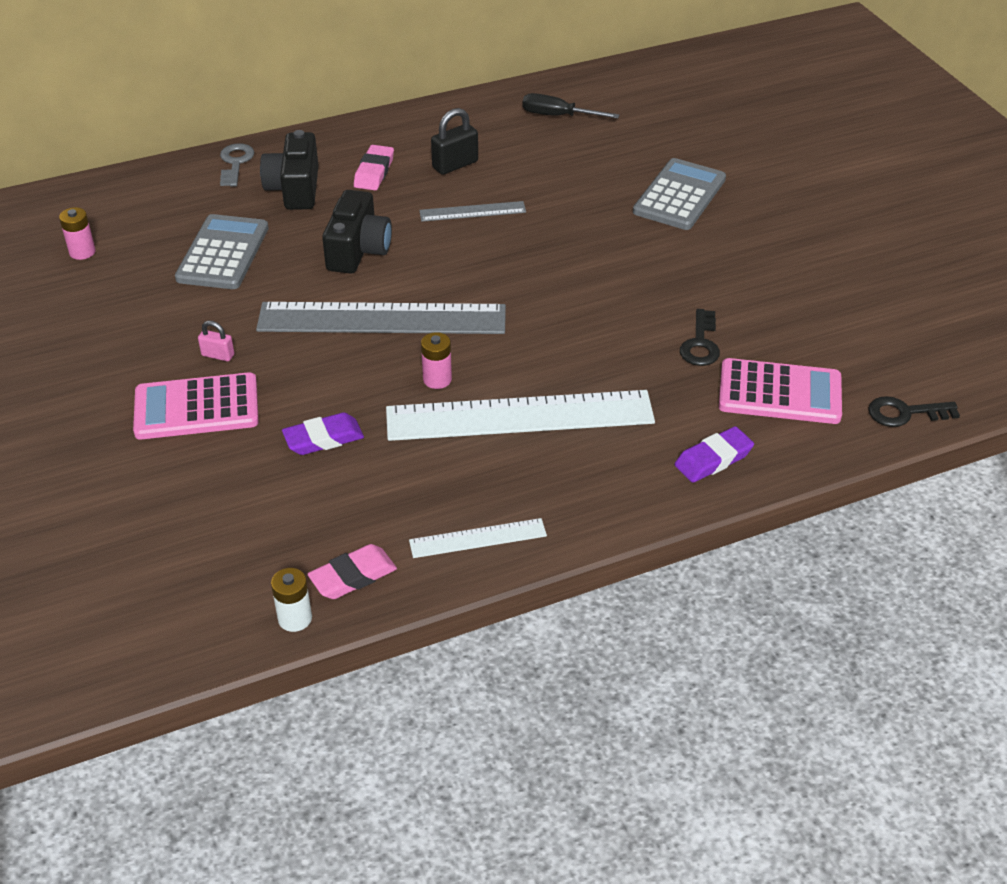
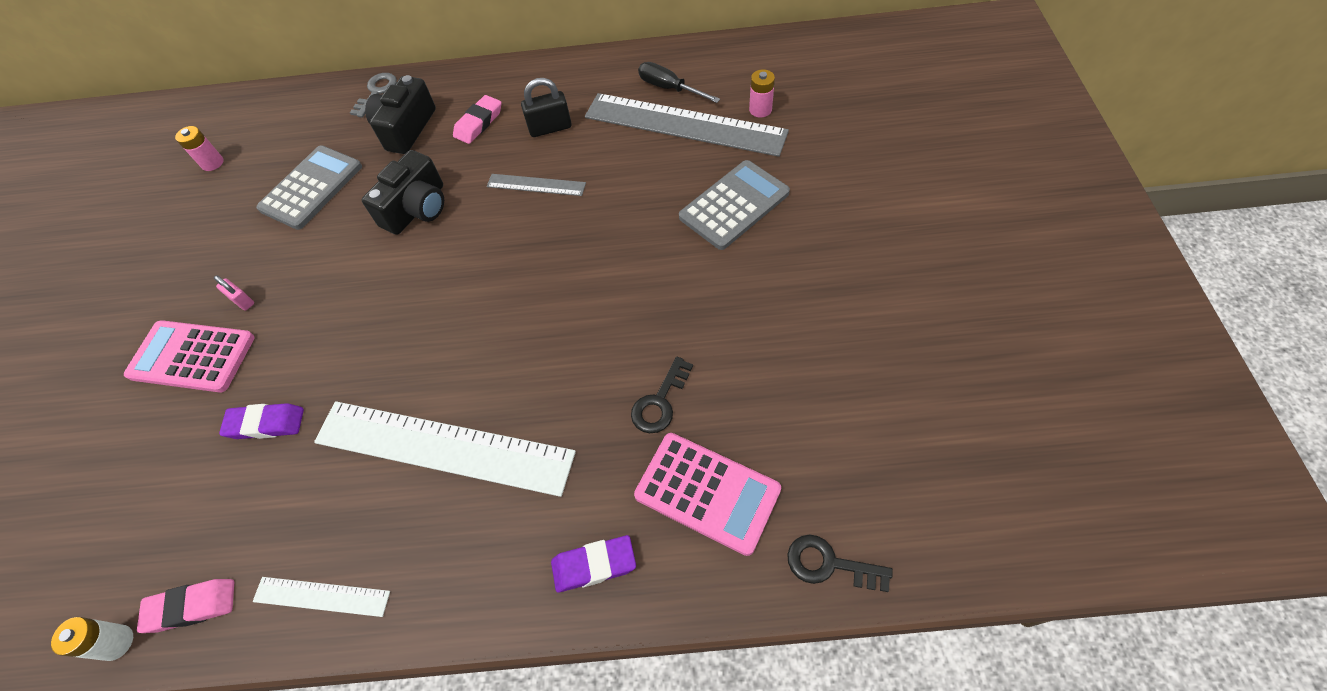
camera: 25 degrees right, 15 degrees up
grey ruler [256,302,506,334] -> grey ruler moved to [585,93,789,157]
pink battery [421,332,452,389] -> pink battery moved to [749,69,775,118]

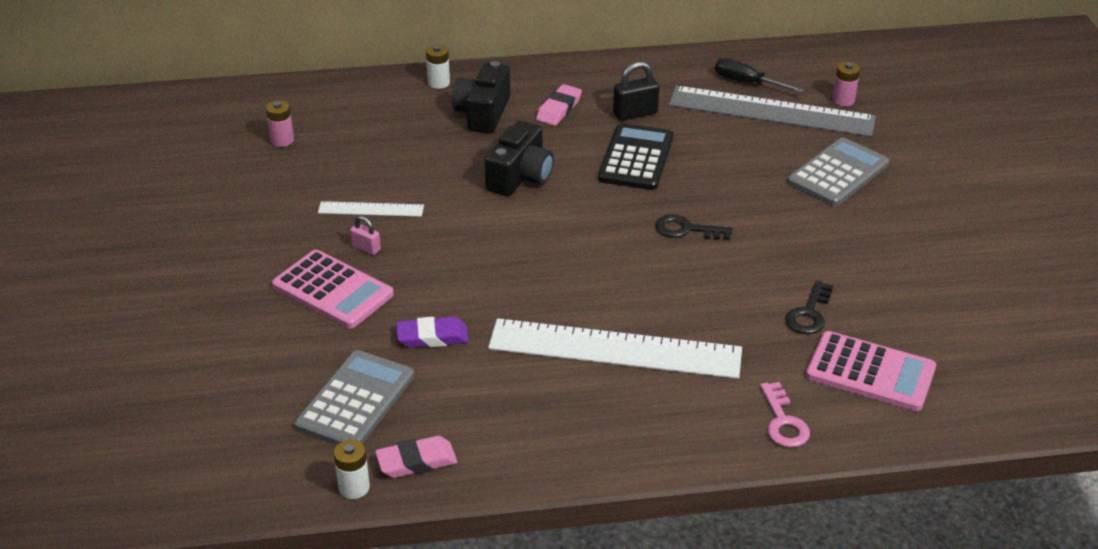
camera: 10 degrees left, 20 degrees down
pink calculator [124,320,255,393] -> pink calculator turned 150 degrees counterclockwise [272,250,394,328]
white ruler [253,577,390,617] -> white ruler moved to [318,201,424,217]
grey calculator [256,146,362,230] -> grey calculator moved to [294,350,414,445]
grey key [350,73,397,118] -> white battery [426,45,450,89]
grey ruler [487,174,586,196] -> black calculator [598,123,674,190]
purple eraser [551,535,636,593] -> pink key [760,382,810,448]
black key [787,534,893,592] -> black key moved to [655,214,733,240]

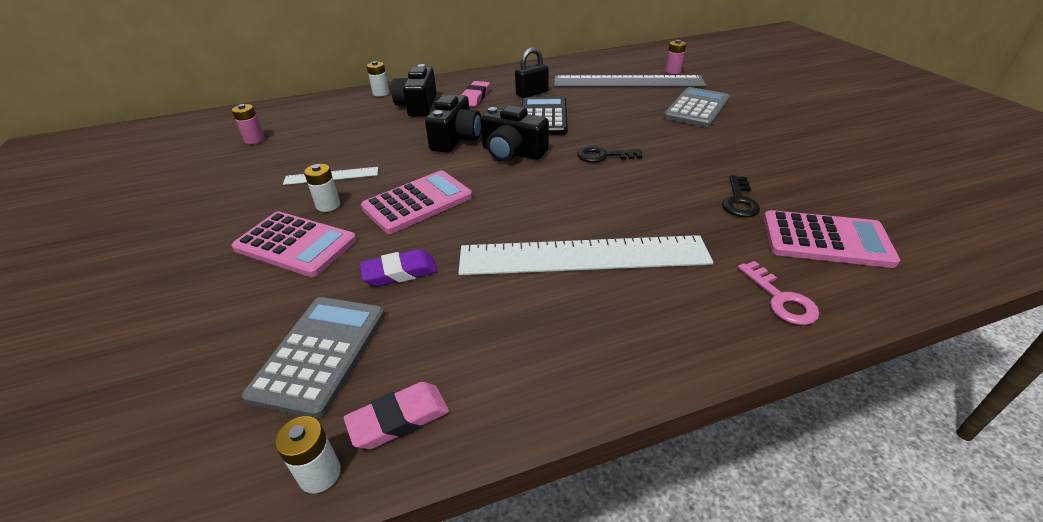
camera: 10 degrees left, 0 degrees up
pink padlock [350,216,381,255] -> white battery [304,164,340,212]
black screwdriver [715,58,804,93] -> none
none -> pink calculator [361,170,472,234]
none -> black camera [480,105,549,162]

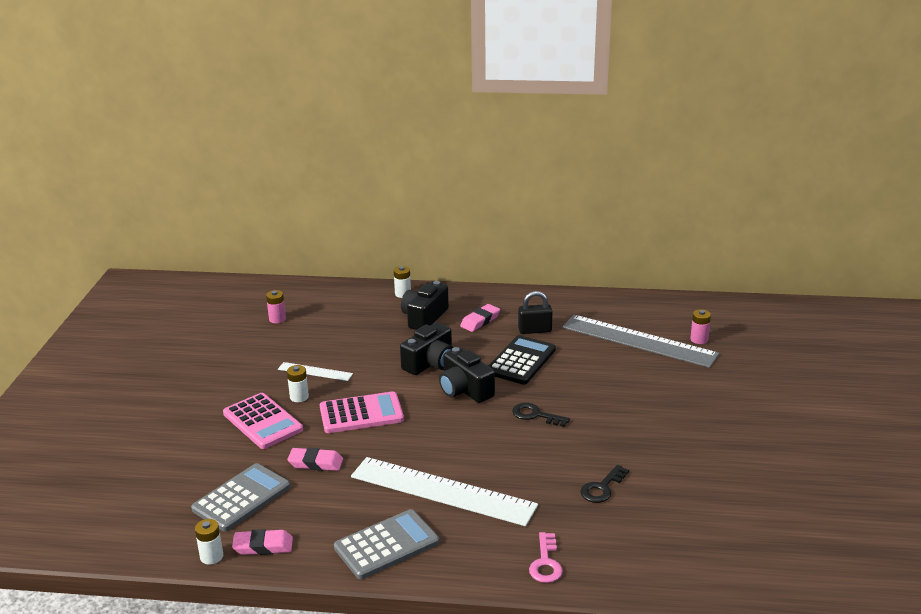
camera: 25 degrees right, 10 degrees down
purple eraser [360,249,437,287] -> pink eraser [287,447,343,471]
grey calculator [664,87,730,127] -> grey calculator moved to [334,509,439,579]
pink calculator [764,210,900,268] -> none

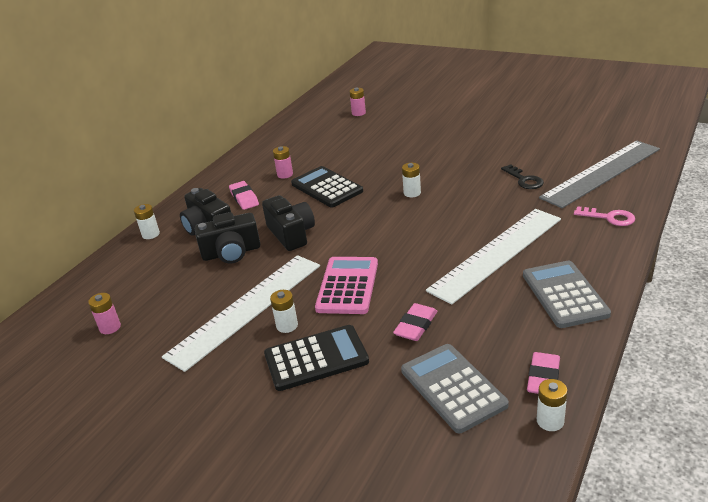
camera: 65 degrees left, 5 degrees up
pink calculator [223,393,303,449] -> black calculator [264,325,369,391]
white ruler [278,362,353,381] -> white ruler [162,255,320,372], size x2.13
black camera [439,347,495,403] -> black camera moved to [195,212,260,264]
black key [512,403,570,427] -> white battery [402,163,421,197]
black padlock [518,291,553,334] -> pink battery [273,146,293,179]
grey ruler [562,315,719,368] -> grey ruler moved to [539,140,660,208]

